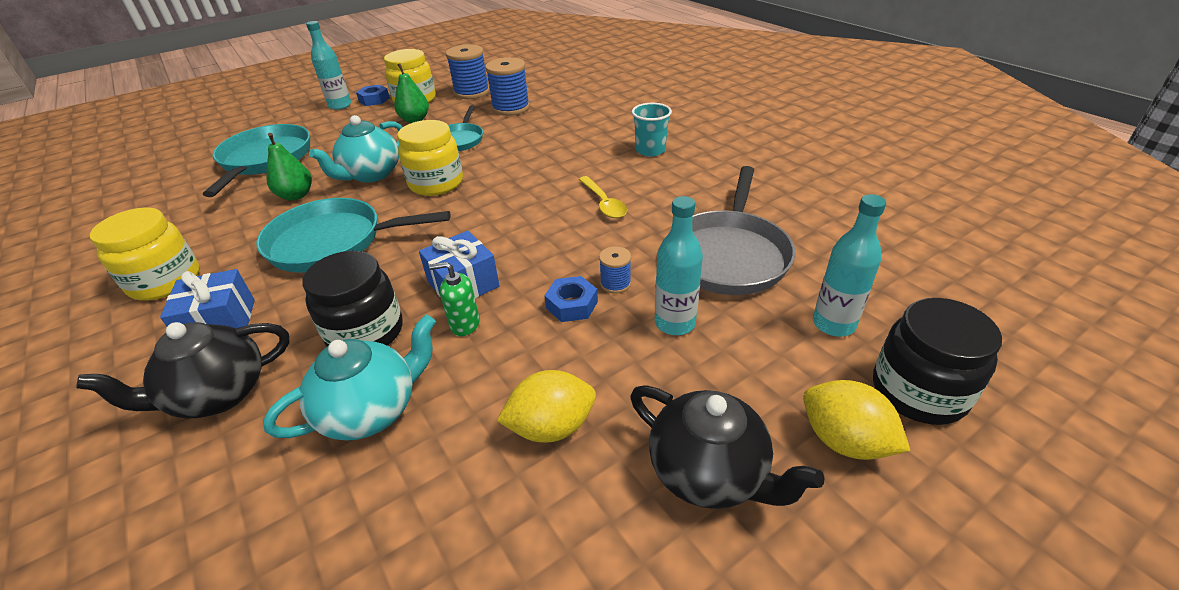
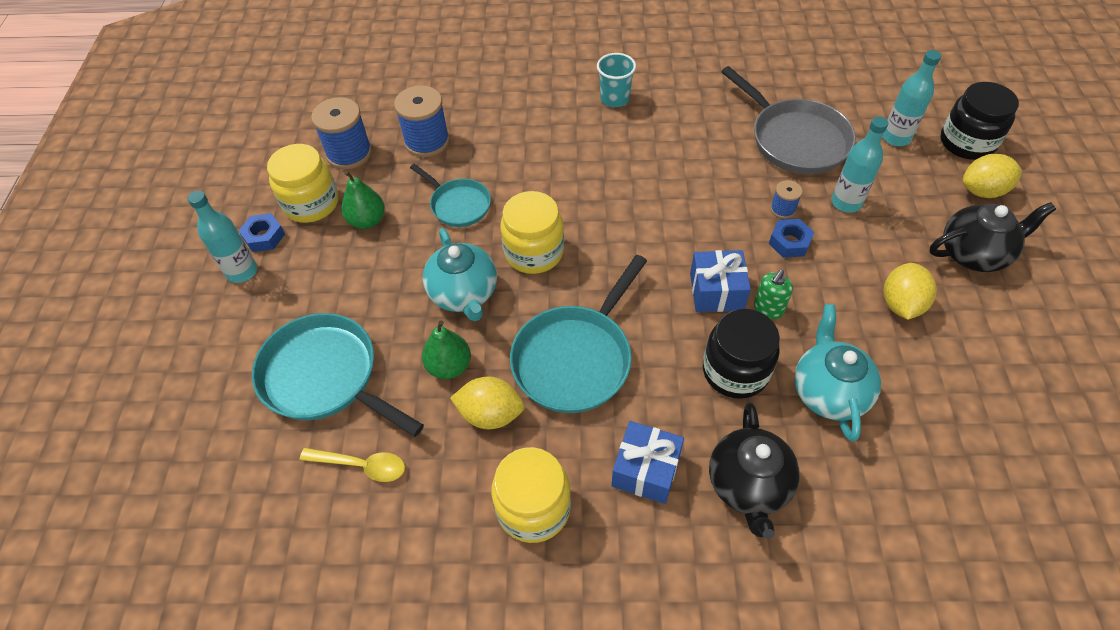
camera: 55 degrees left, 15 degrees up
yellow spoon [578,176,627,218] -> yellow spoon moved to [300,448,405,482]
none -> yellow lemon [450,376,525,429]

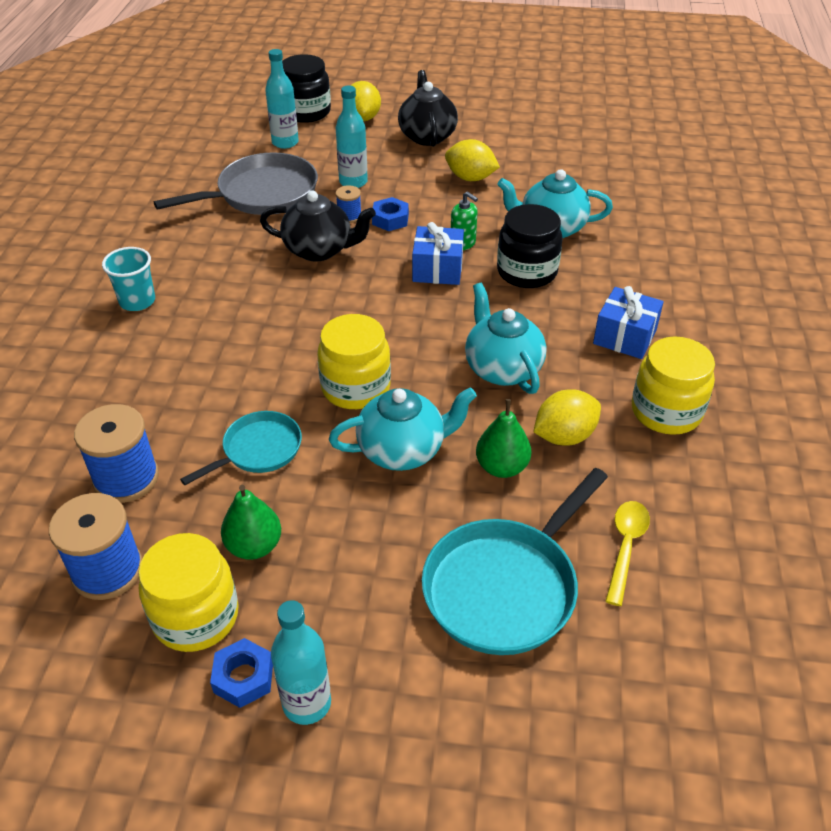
camera: 85 degrees left, 10 degrees down
yellow lemon [450,376,525,429] -> yellow lemon turned 45 degrees clockwise [534,390,601,446]
turquoise pan [510,255,647,413] -> turquoise teapot [465,283,547,394]
black teapot [709,403,800,539] -> black teapot moved to [260,190,376,262]

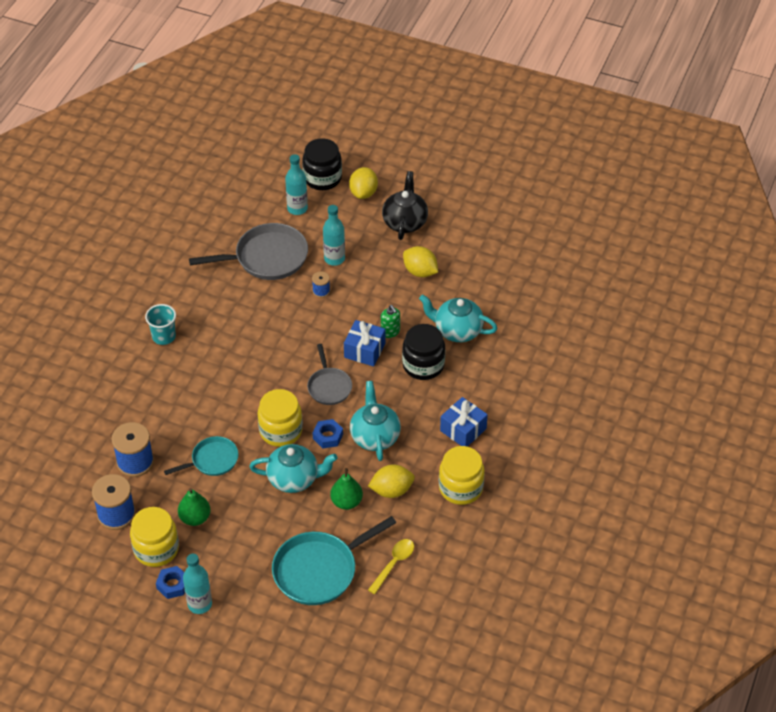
camera: 15 degrees right, 5 degrees up
black teapot [260,190,376,262] -> none
blue nut [372,197,409,231] -> blue nut moved to [313,419,343,448]
none -> grey pan [307,344,352,405]

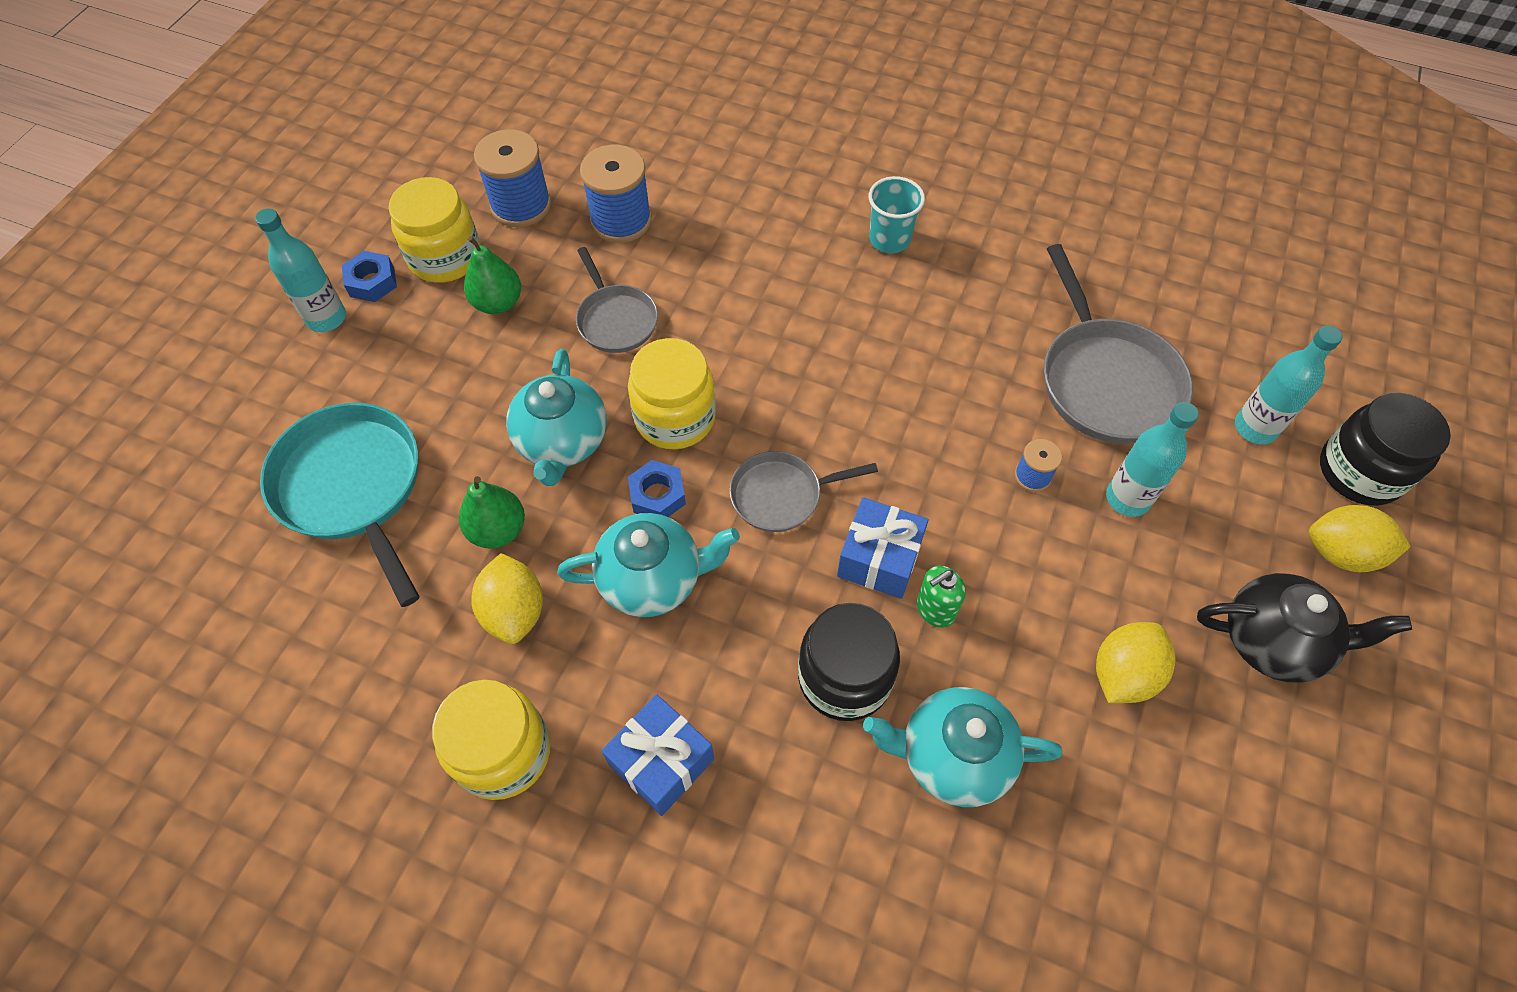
camera: 90 degrees right, 10 degrees up
turquoise pan [164,436,239,476] -> grey pan [576,247,658,353]
yellow spoon [368,539,414,594] -> none
turquoise teapot [419,294,497,342] -> turquoise teapot turned 105 degrees counterclockwise [863,687,1062,807]

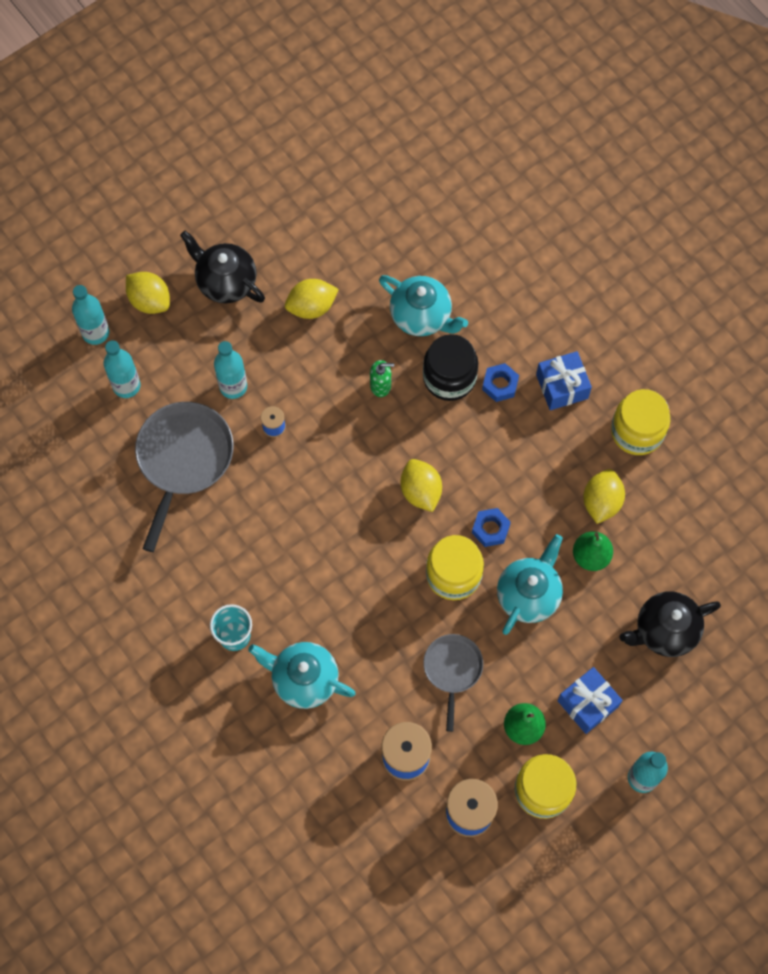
camera: 150 degrees left, 10 degrees up
turquoise pan [260,403,420,607] -> black teapot [620,591,721,657]
blue nut [341,251,397,302] -> blue nut moved to [482,363,519,402]
turquoise teapot [557,513,740,617] -> turquoise teapot moved to [248,642,356,709]
grey pan [730,451,878,532] -> yellow lemon [401,459,442,512]
blue gift [837,497,929,599] -> blue gift moved to [557,667,623,734]
black jar [1320,393,1451,506] -> turquoise bottle [72,285,109,345]

